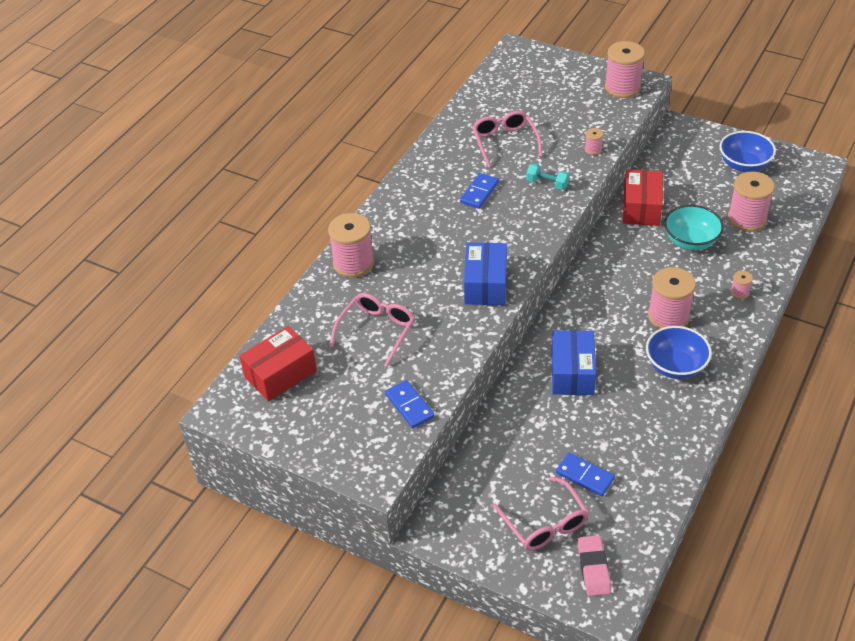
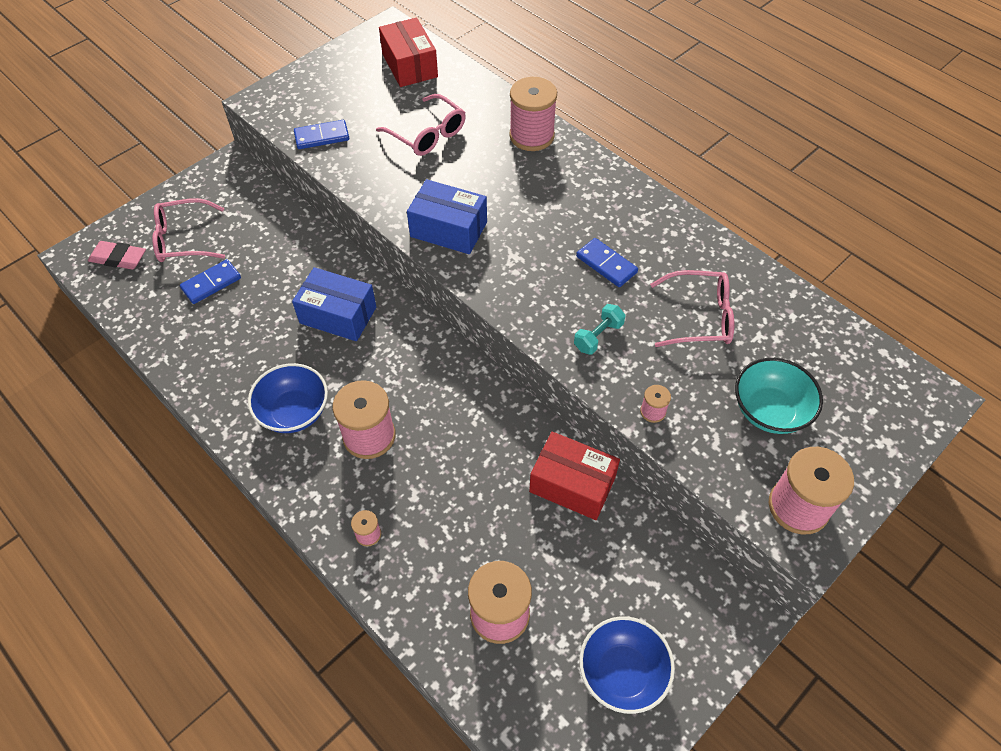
camera: 105 degrees right, 10 degrees up
turquoise bowl [664,205,724,250] -> turquoise bowl moved to [735,358,823,434]

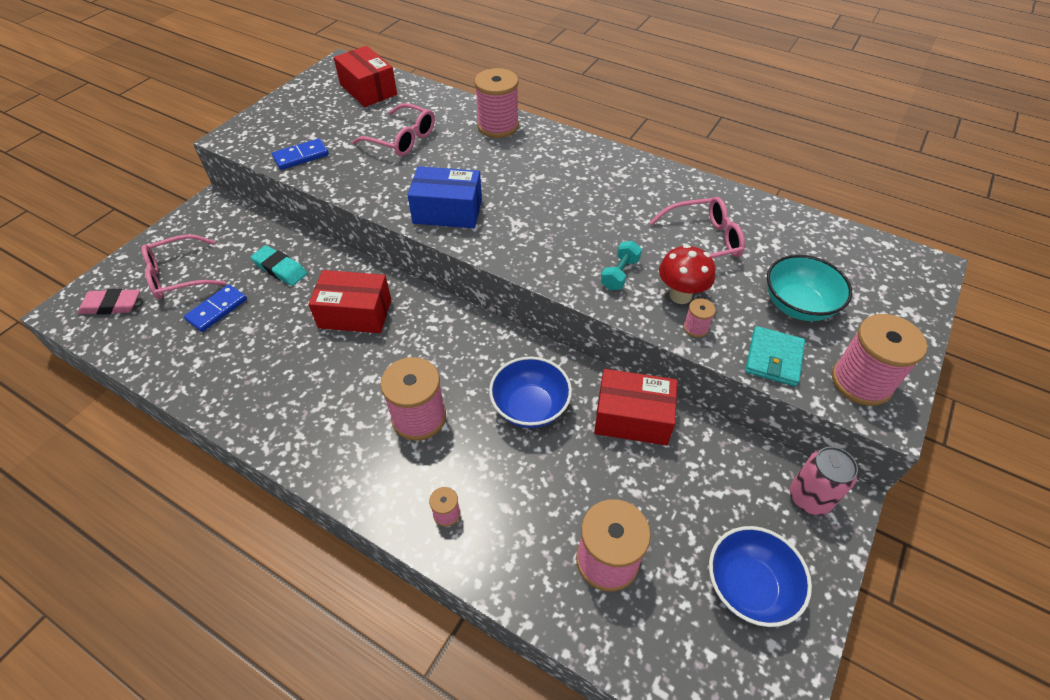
camera: 15 degrees left, 5 degrees down
blue bowl [248,363,328,433] -> blue bowl moved to [489,356,572,428]
blue box [292,267,376,341] -> red box [308,270,391,333]
blue domino [576,238,638,287] -> none
none -> turquoise eraser [251,245,307,286]
none -> red mushroom [659,244,716,304]
none -> turquoise wallet [745,326,805,386]
none -> pink can [790,446,858,515]

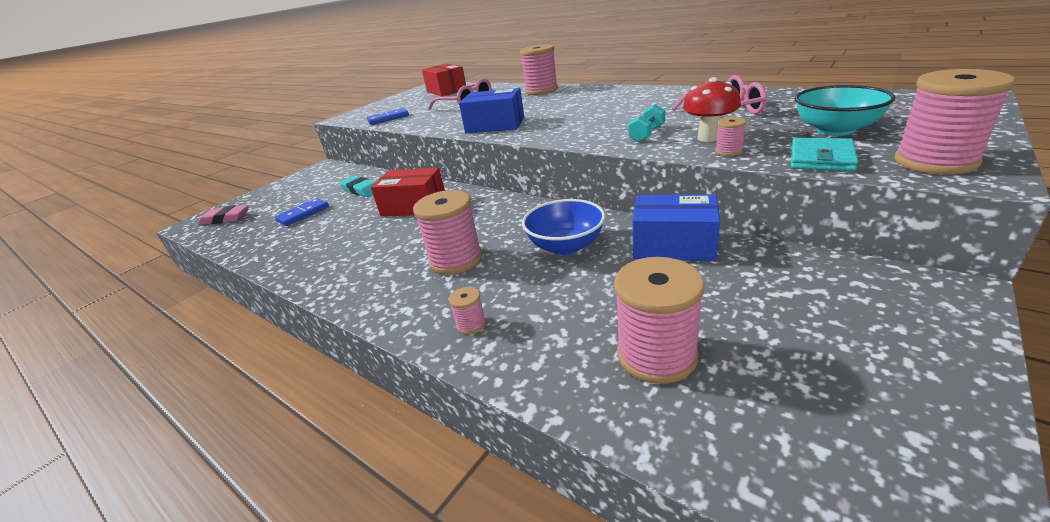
camera: 10 degrees right, 20 degrees down
pink glasses [141,234,226,300] -> none
red box [594,369,677,445] -> blue box [633,194,720,261]
blue bowl [709,526,812,627] -> none
pink can [790,446,858,515] -> none

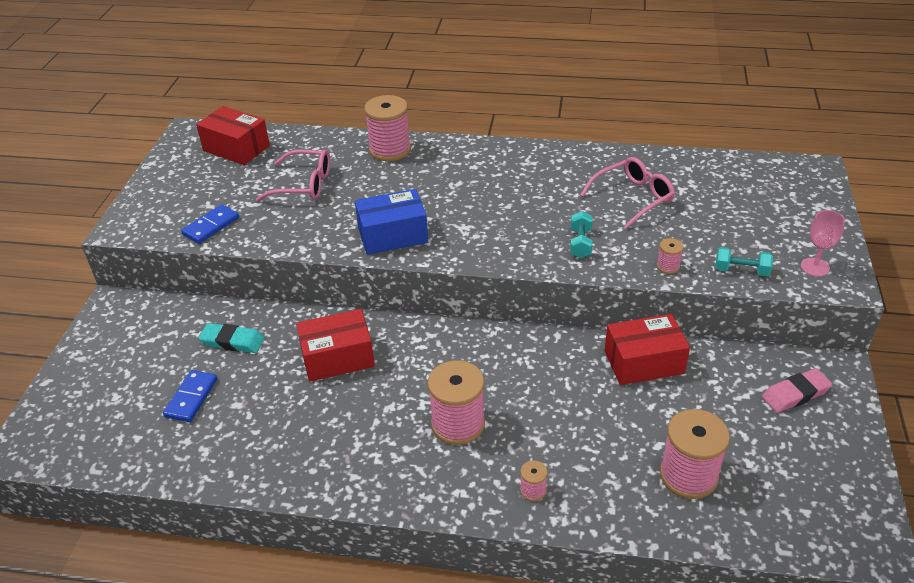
camera: 30 degrees left, 10 degrees up
pink eraser [198,205,249,225] -> pink eraser moved to [762,368,832,413]
blue bowl [522,199,605,255] -> none
blue box [633,194,720,261] -> red box [605,314,690,385]
red mushroom [683,77,741,142] -> none
turquoise wallet [791,138,858,171] -> turquoise dumbbell [715,247,773,276]
turquoise bowl [795,85,895,136] -> none
pink spool [895,69,1015,174] -> pink goblet [801,210,845,277]

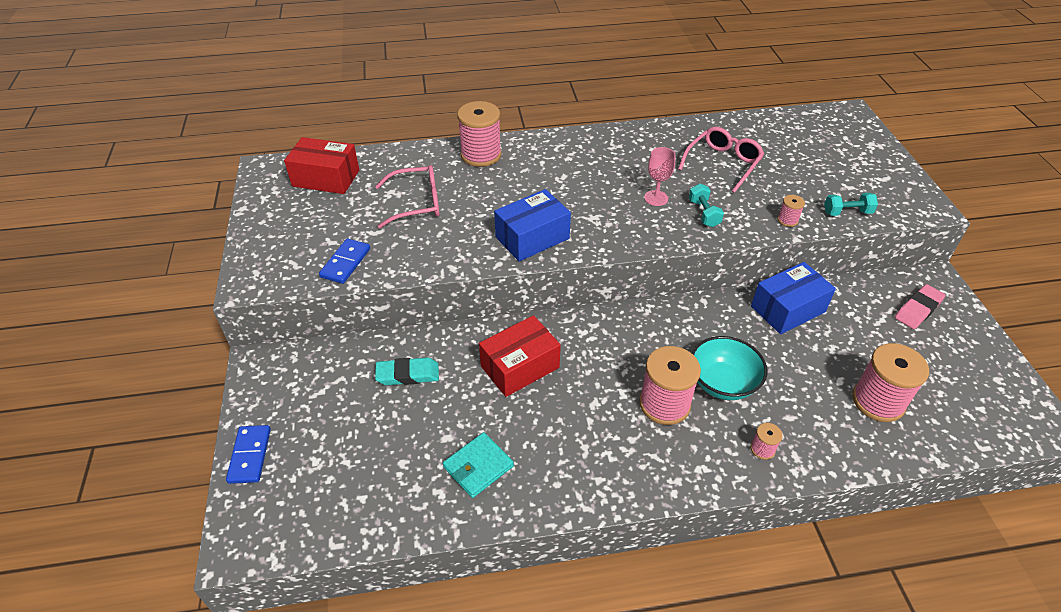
camera: 20 degrees left, 5 degrees up
blue domino [163,370,217,422] -> blue domino moved to [226,425,271,484]
red box [605,314,690,385] -> blue box [751,262,836,334]
pink goblet [801,210,845,277] -> pink goblet moved to [644,147,675,206]
none -> turquoise wallet [443,432,514,498]
none -> turquoise bowl [692,336,767,400]

